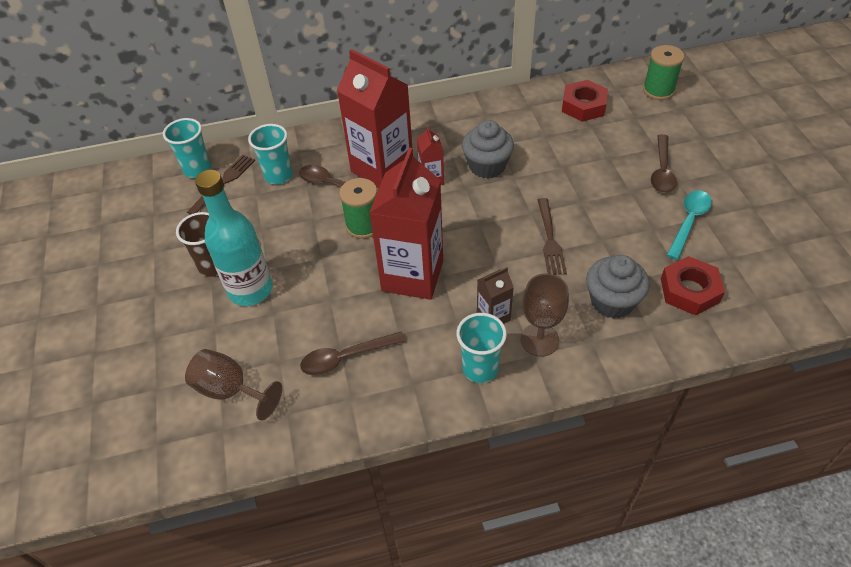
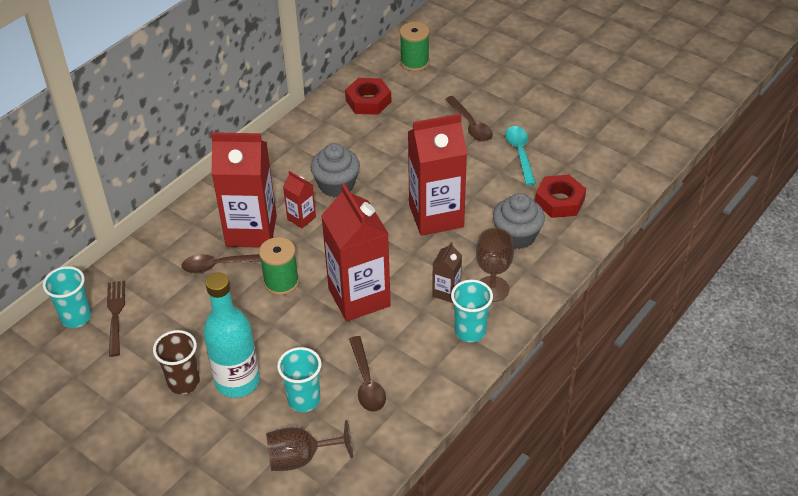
camera: 40 degrees left, 5 degrees down
turquoise cup [248,124,292,184] -> turquoise cup moved to [277,347,322,412]
brown spoon [300,331,406,375] -> brown spoon turned 45 degrees counterclockwise [349,336,386,412]
brown fork [538,198,567,275] -> red carton [408,113,467,236]

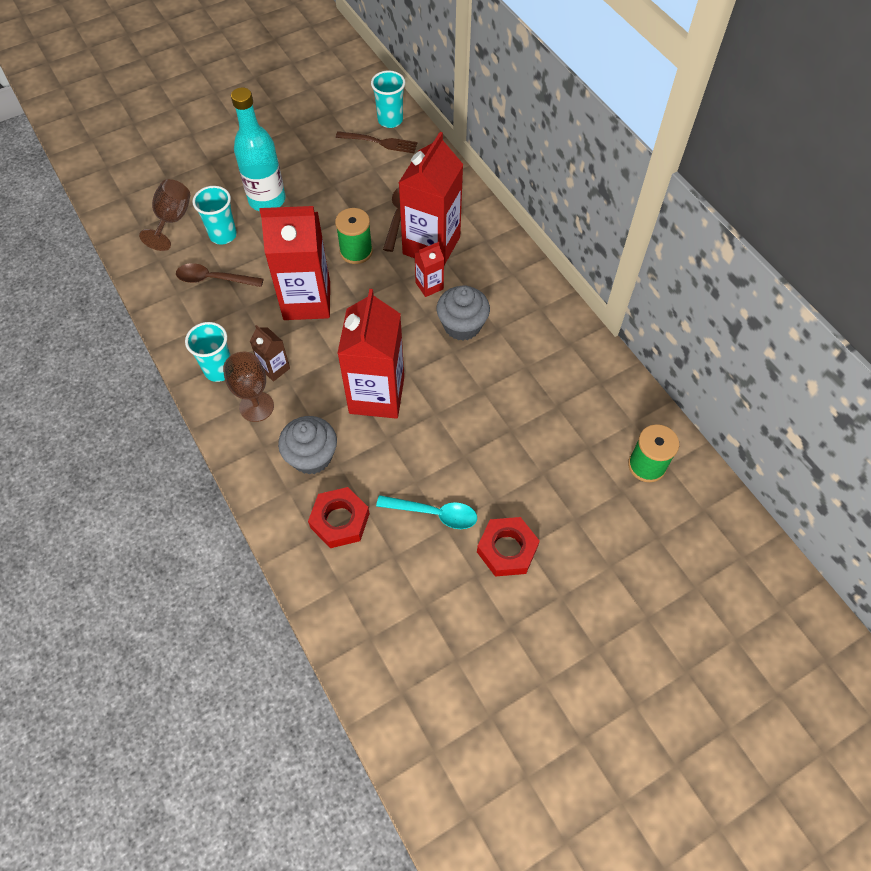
camera: 110 degrees right, 15 degrees up
brown cup [153,330,200,394] -> none
red nut [345,78,392,115] -> red nut moved to [477,517,540,577]
brown spoon [445,96,493,142] -> none

